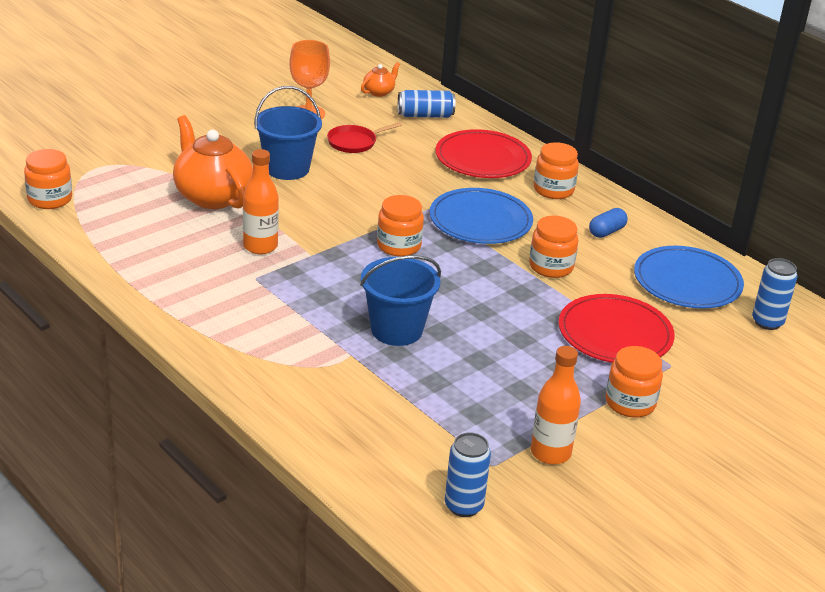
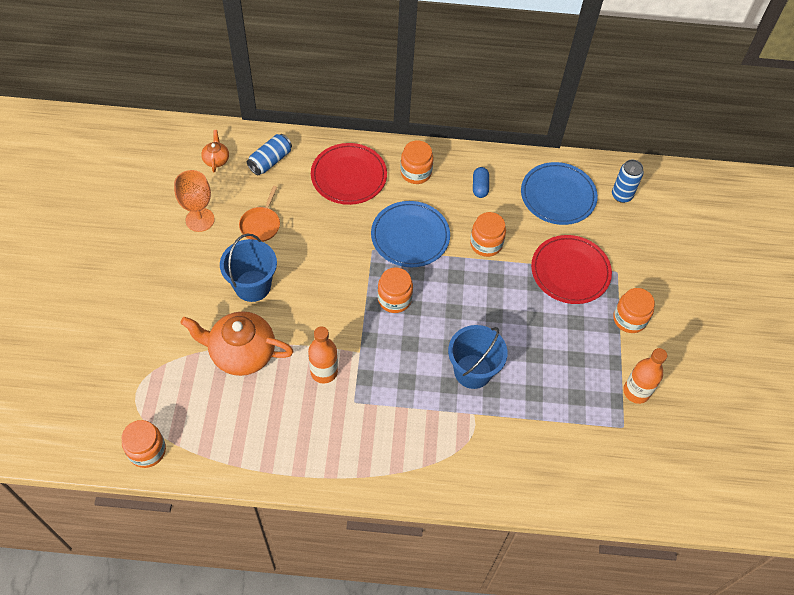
camera: 45 degrees left, 25 degrees up
red pan [327,122,402,153] -> orange pan [239,186,280,242]
blue can [445,432,491,517] -> none

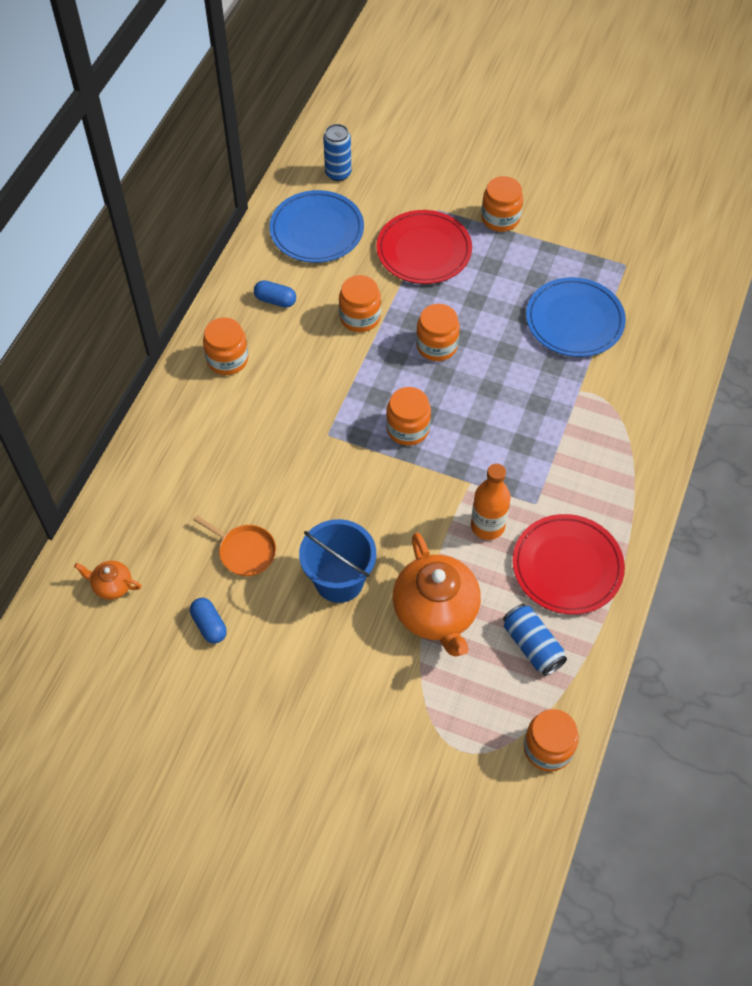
camera: 70 degrees left, 0 degrees up
orange goblet [174,170,215,232] -> blue capsule [190,598,227,644]
orange teapot [180,311,293,376] -> orange teapot turned 45 degrees counterclockwise [393,533,481,657]
blue can [247,134,292,175] -> blue can moved to [503,604,567,676]
red plate [311,143,387,205] -> red plate moved to [513,514,625,614]
blue plate [371,201,450,267] -> blue plate moved to [526,277,626,357]
blue bucket [448,325,508,389] -> none
orange bottle [623,348,667,404] -> none
none -> orange jar [416,304,460,361]

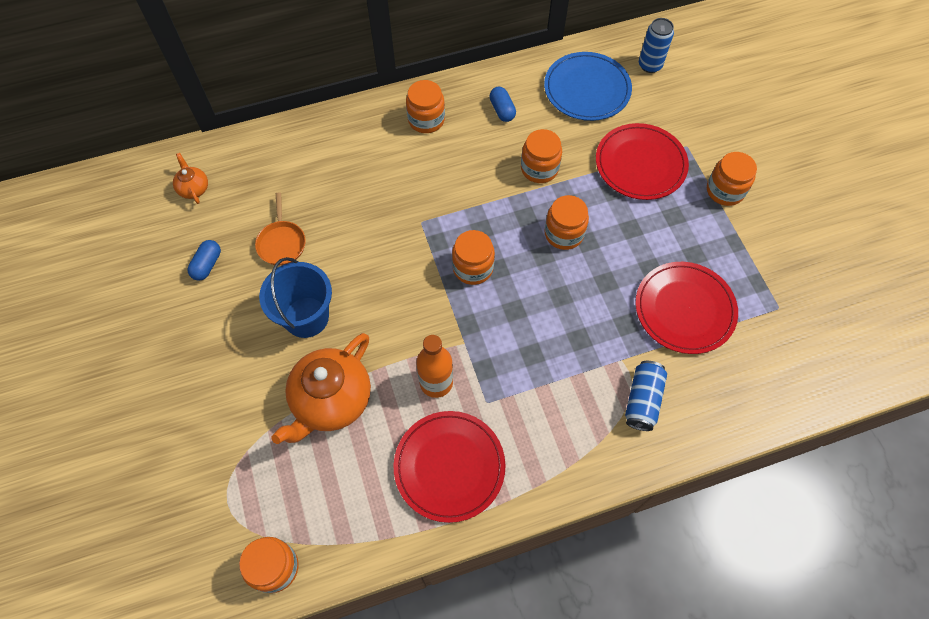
camera: 50 degrees right, 5 degrees up
blue can [503,604,567,676] -> blue can moved to [625,361,667,431]
blue plate [526,277,626,357] -> red plate [635,262,738,354]

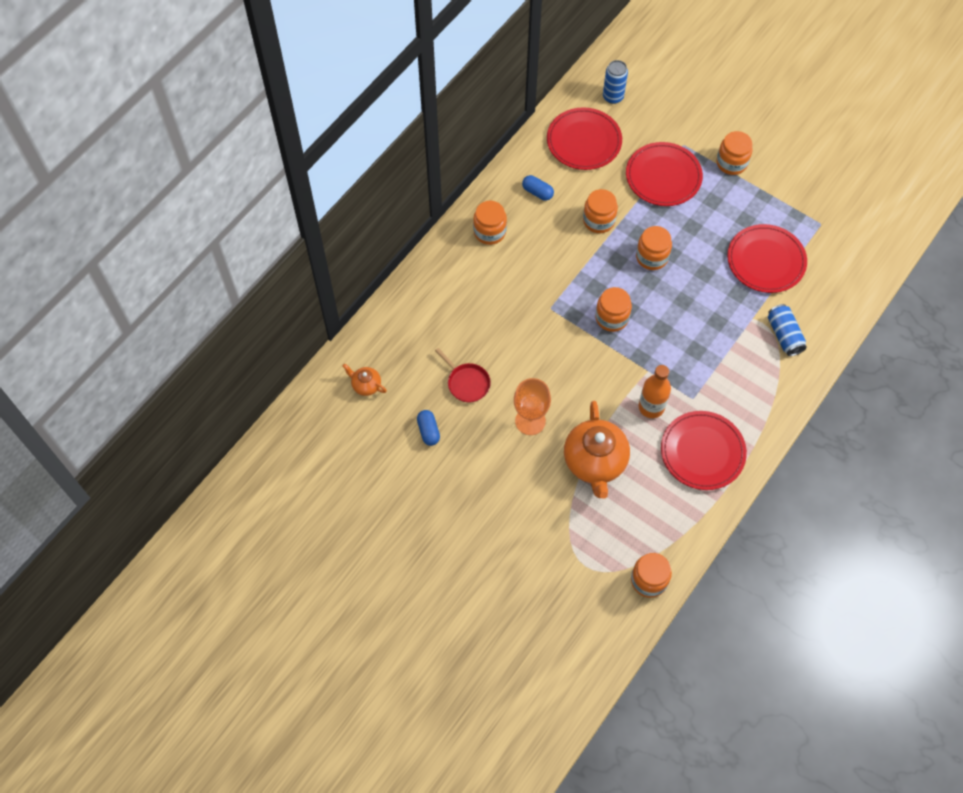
camera: 35 degrees left, 0 degrees up
orange pan [255,192,306,266] -> red pan [435,348,491,402]
blue bucket [259,257,332,338] -> orange goblet [514,378,551,435]
blue plate [544,52,632,121] -> red plate [547,107,622,170]

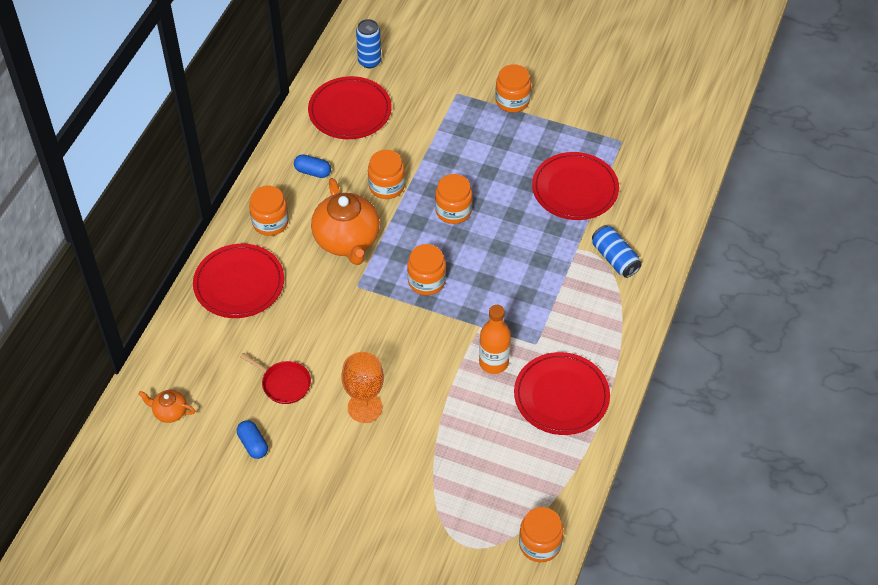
camera: 15 degrees left, 10 degrees down
orange teapot [564,401,630,499] -> orange teapot moved to [311,178,380,265]
red plate [626,142,703,206] -> red plate moved to [193,244,284,318]

